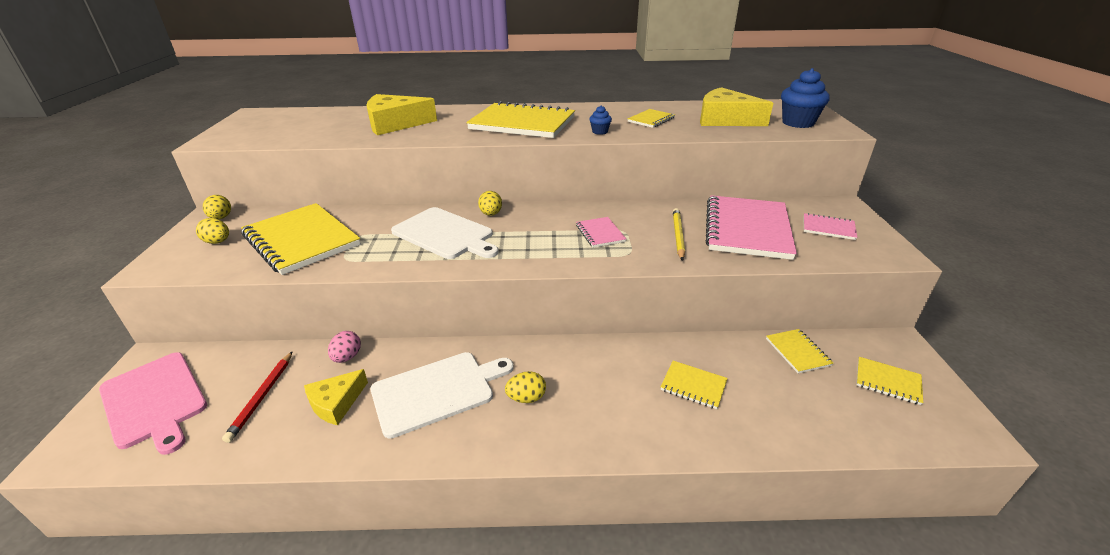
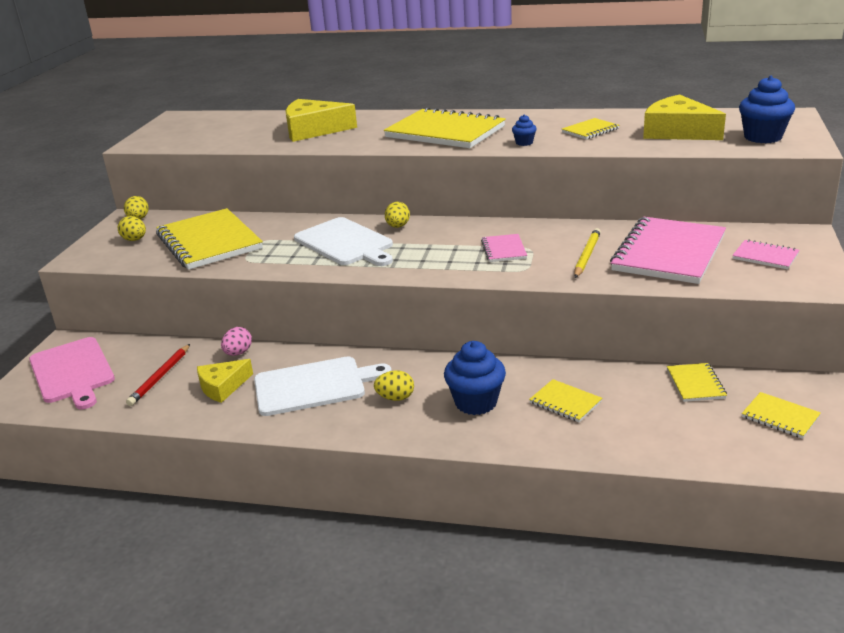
camera: 15 degrees right, 5 degrees down
none -> blue cupcake [444,341,506,415]

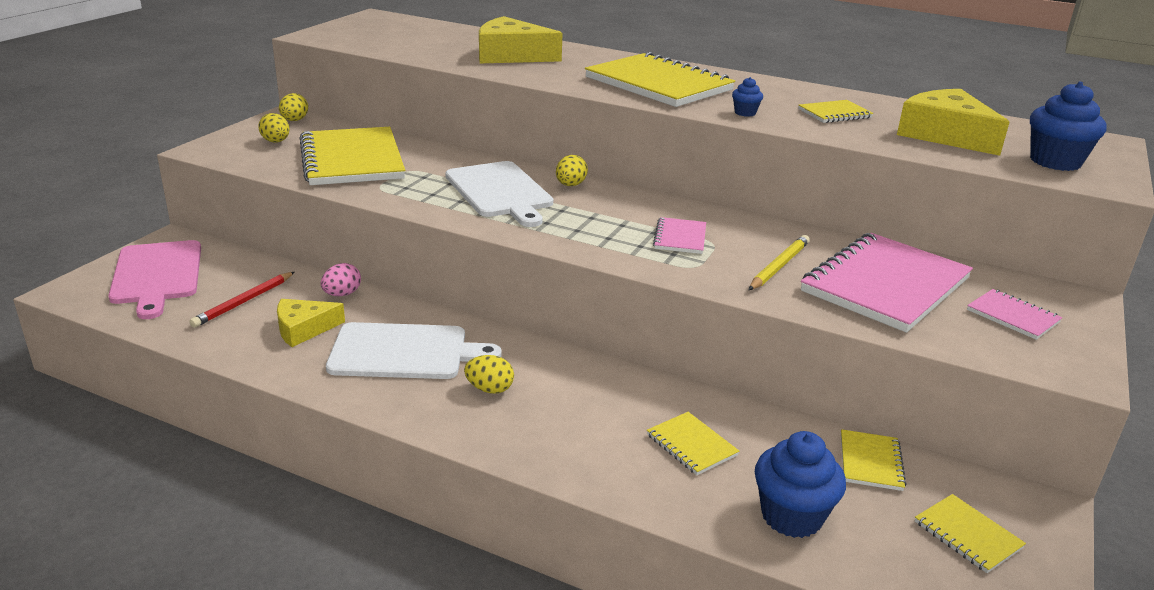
camera: 10 degrees right, 0 degrees up
blue cupcake [444,341,506,415] -> blue cupcake moved to [755,431,846,538]

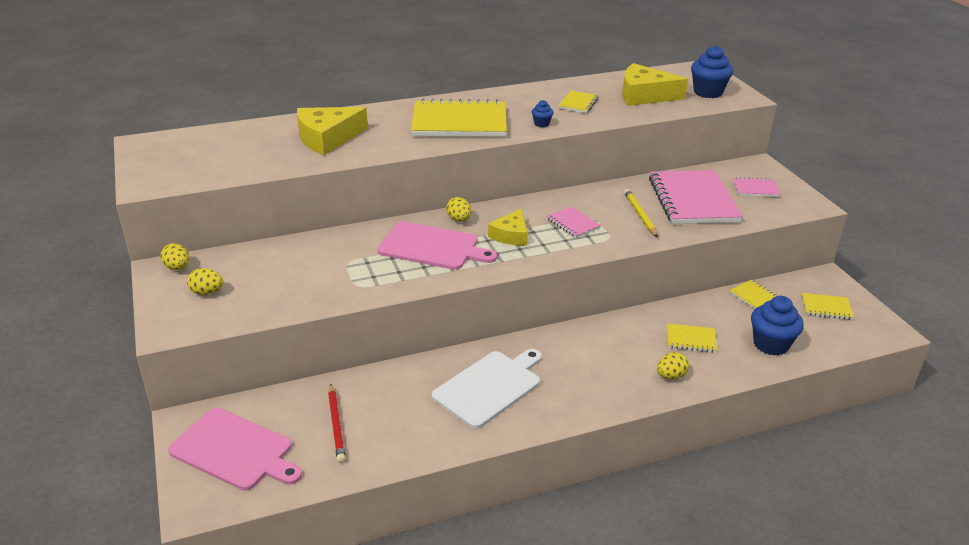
camera: 45 degrees left, 5 degrees up
yellow cheese [277,299,345,347] -> yellow cheese moved to [488,209,528,245]
yellow notebook [299,127,405,185] -> none
pink egg [321,263,361,296] -> none
white cutting board [445,161,553,227] -> pink cutting board [378,221,497,270]
yellow egg [464,355,514,394] -> yellow egg moved to [657,352,689,380]

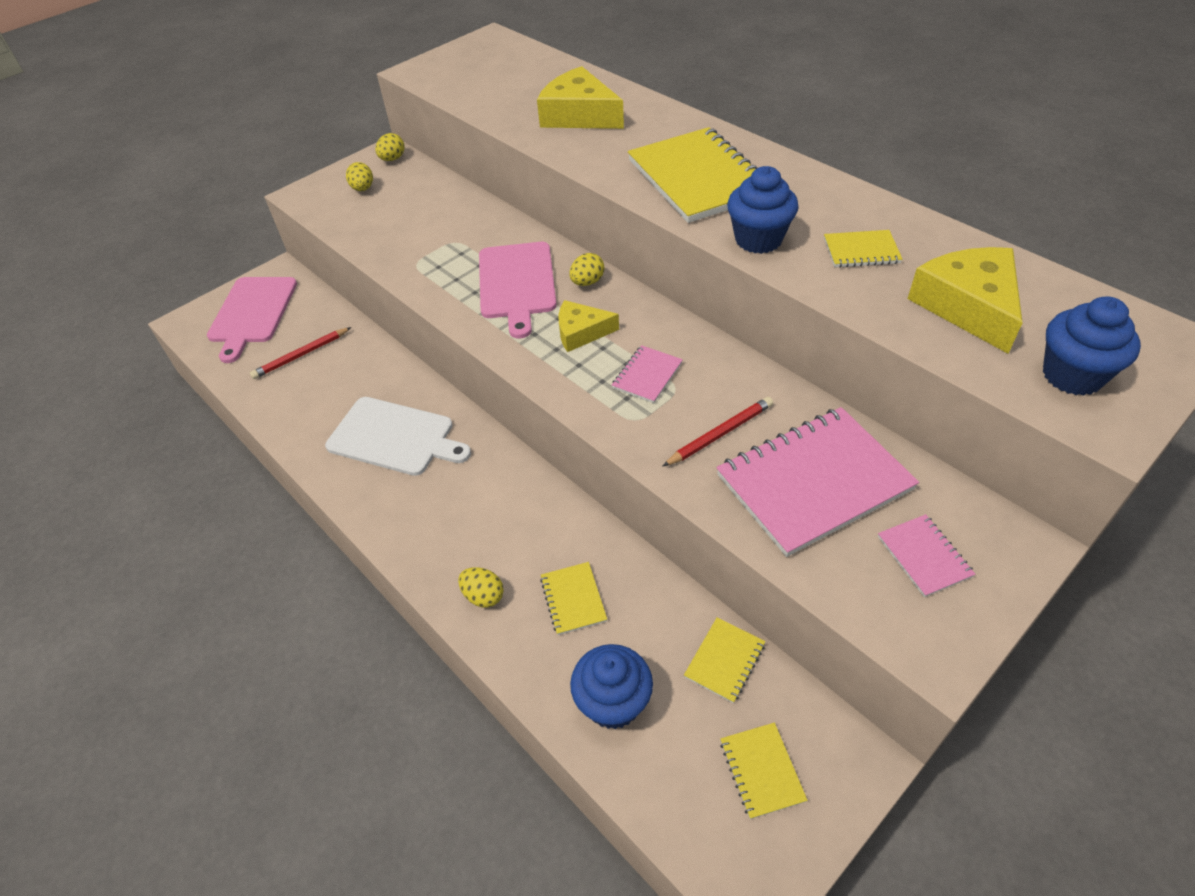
camera: 70 degrees right, 15 degrees up
blue cupcake [532,100,553,127] -> blue cupcake [727,166,799,254], size x2.04
yellow pencil [624,189,658,237] -> red pencil [662,397,773,467]

